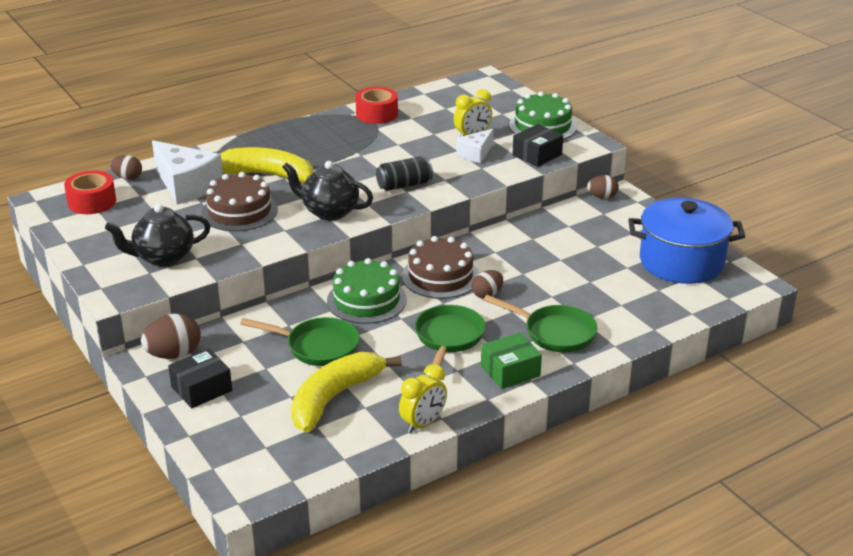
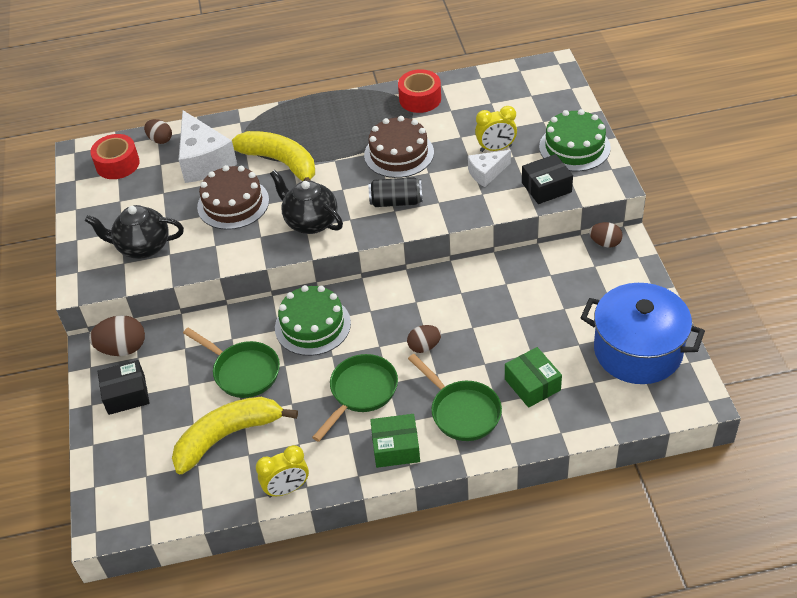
camera: 25 degrees right, 15 degrees up
brown cake [402,236,479,299] -> brown cake moved to [364,116,434,178]
none -> green box [505,347,562,408]

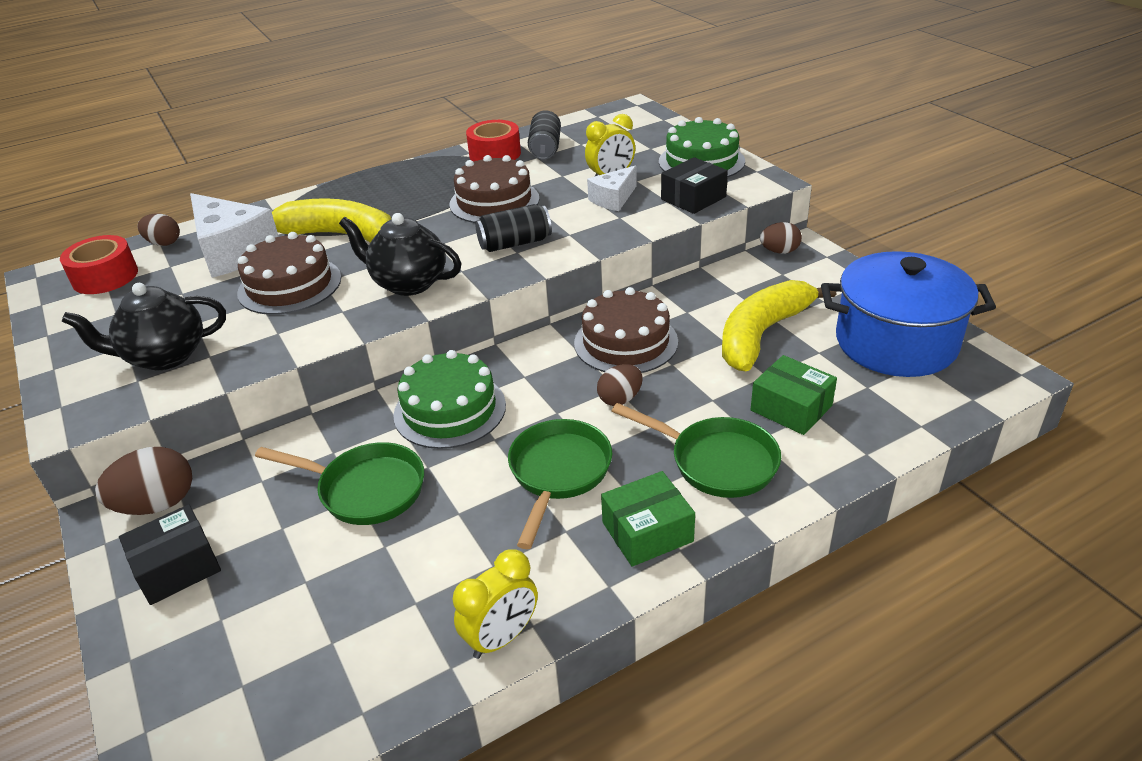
camera: 20 degrees left, 10 degrees down
yellow banana [172,397,298,474] -> yellow banana moved to [722,280,836,371]
none -> black can [528,110,561,159]
none -> brown cake [574,287,678,373]

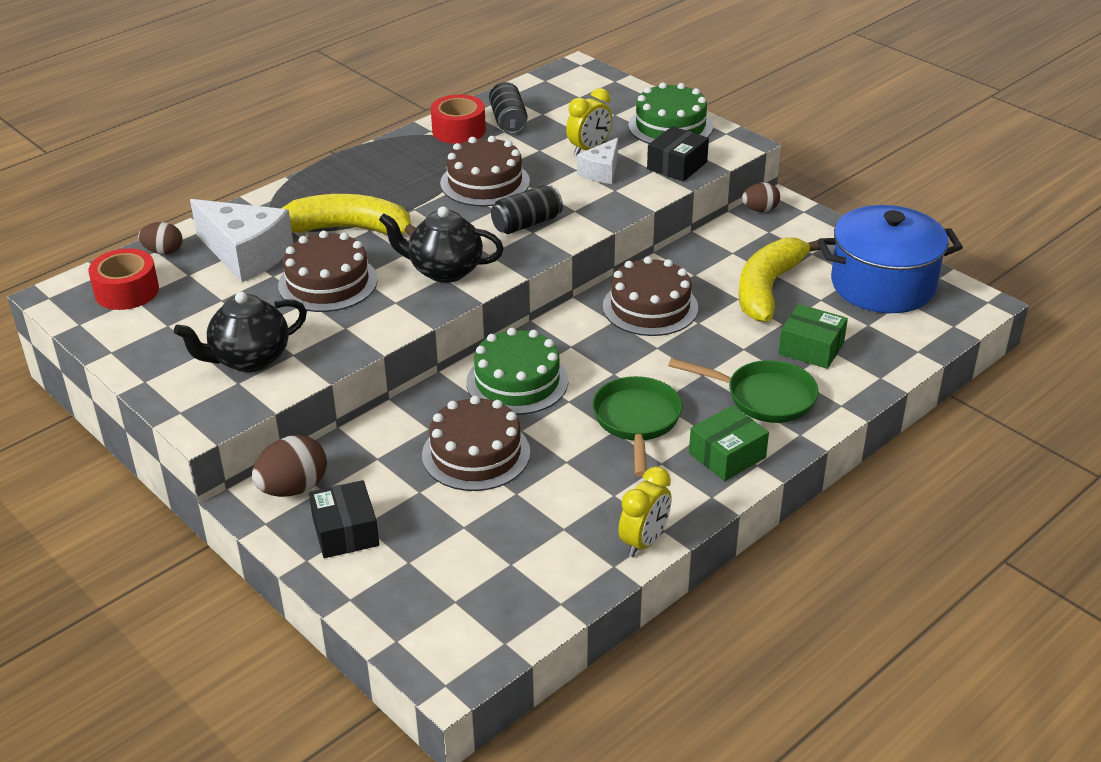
camera: 15 degrees left, 0 degrees up
black box [119,504,221,605] -> black box turned 60 degrees counterclockwise [309,480,379,558]
green pan [255,442,424,525] -> brown cake [422,396,530,491]
brown egg [597,364,643,406] -> none

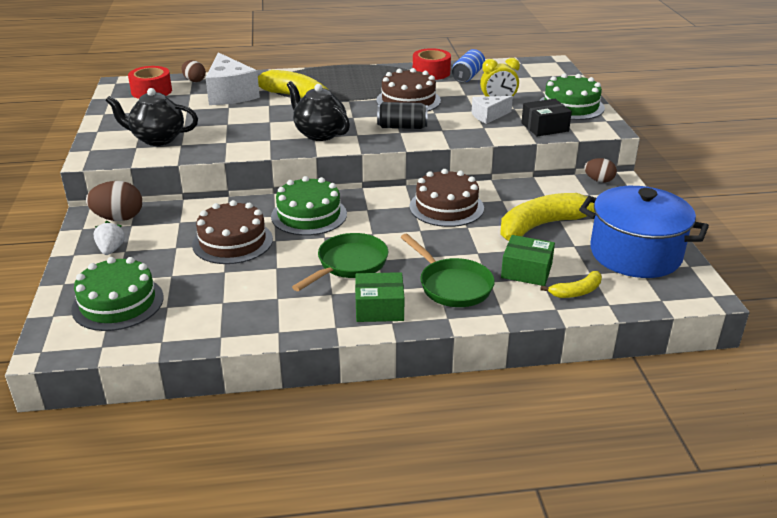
camera: 35 degrees right, 5 degrees down
brown cake [278,231,378,312] -> none
black box [309,480,379,558] -> white strawberry [93,221,125,255]
black can [489,82,528,134] -> blue can [452,49,485,82]
yellow clock [618,466,672,557] -> none
green box [778,304,848,369] -> green box turned 45 degrees counterclockwise [501,235,555,286]
none -> green cake [71,257,164,331]
none -> yellow banana [540,271,602,298]

